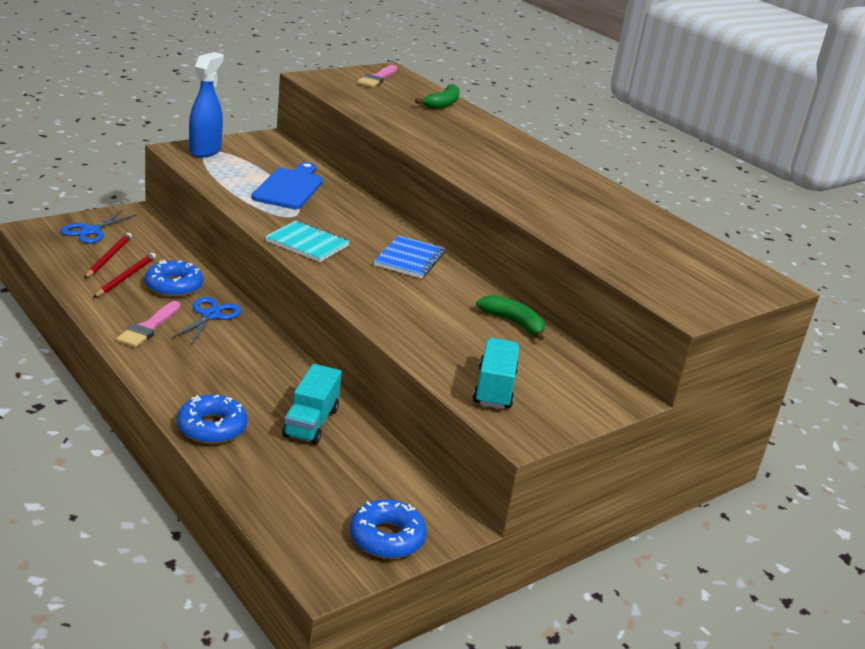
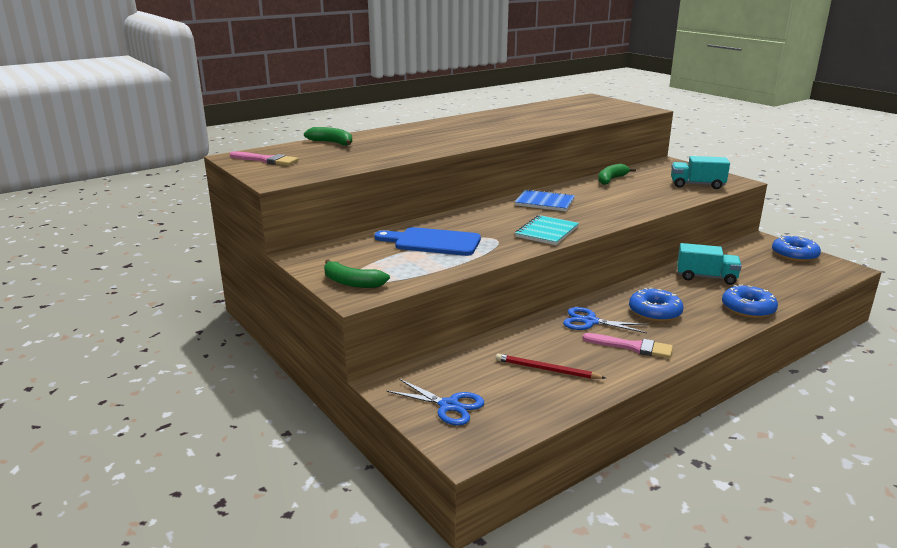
camera: 85 degrees left, 5 degrees down
red pencil [84,233,132,279] -> none
blue donut [145,260,203,297] -> blue donut moved to [629,288,683,322]
blue spray bottle [189,52,224,158] -> green banana [324,259,390,288]

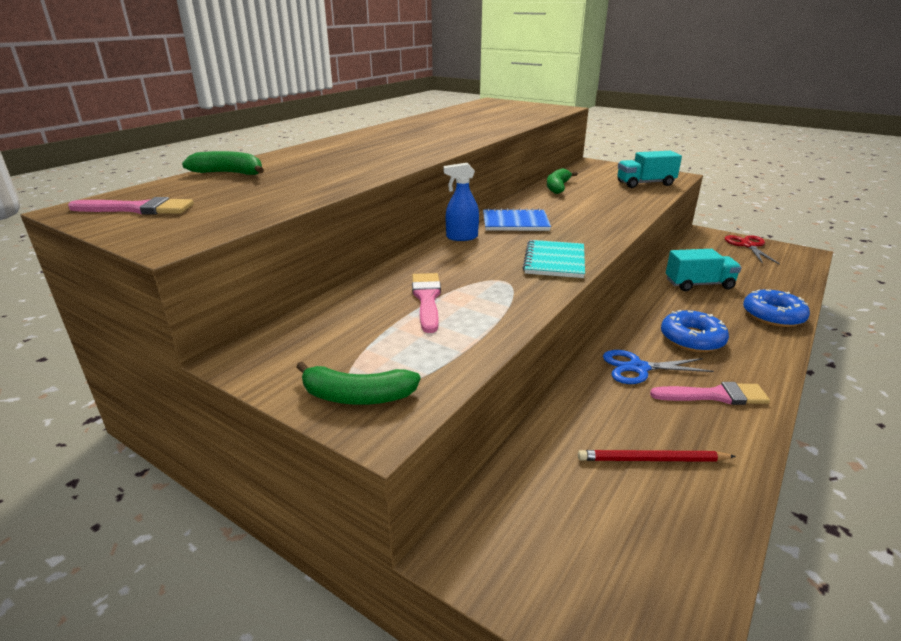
camera: 20 degrees left, 5 degrees up
blue cutting board [374,227,481,256] -> pink brush [412,273,441,333]
blue scissors [386,379,484,426] -> none
blue donut [772,235,821,262] -> red scissors [725,235,780,265]
none -> blue spray bottle [443,163,479,241]

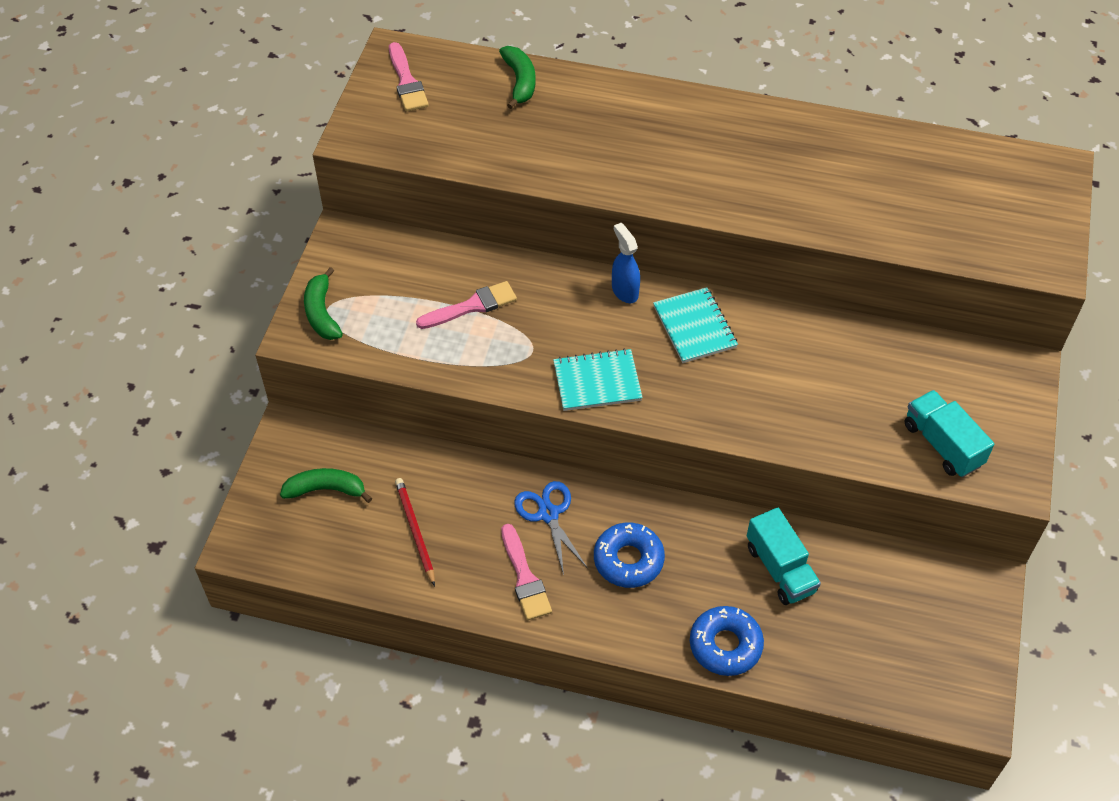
camera: 70 degrees right, 25 degrees up
blue notebook [483,208,551,231] -> turquoise notebook [653,287,738,363]
green banana [547,168,578,194] -> green banana moved to [280,468,372,503]
red scissors [725,235,780,265] -> none

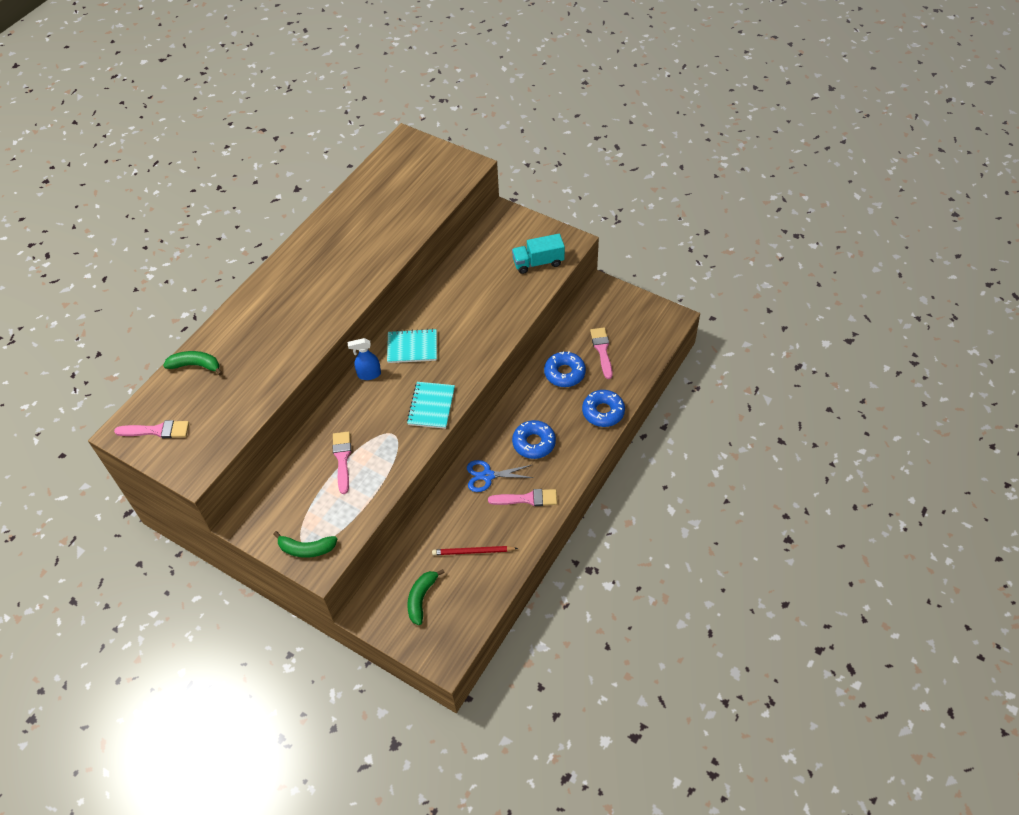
camera: 70 degrees left, 0 degrees up
turquoise truck [747,507,821,605] -> blue donut [544,351,586,387]
none -> pink brush [590,327,613,379]

